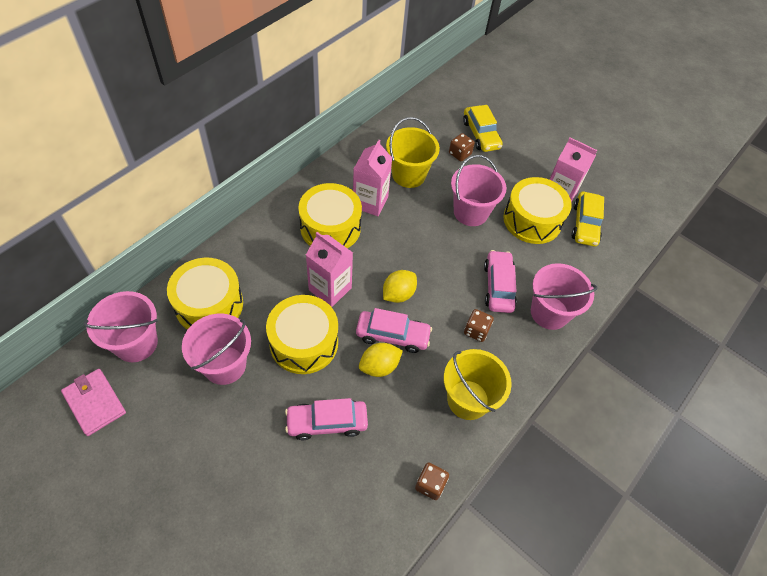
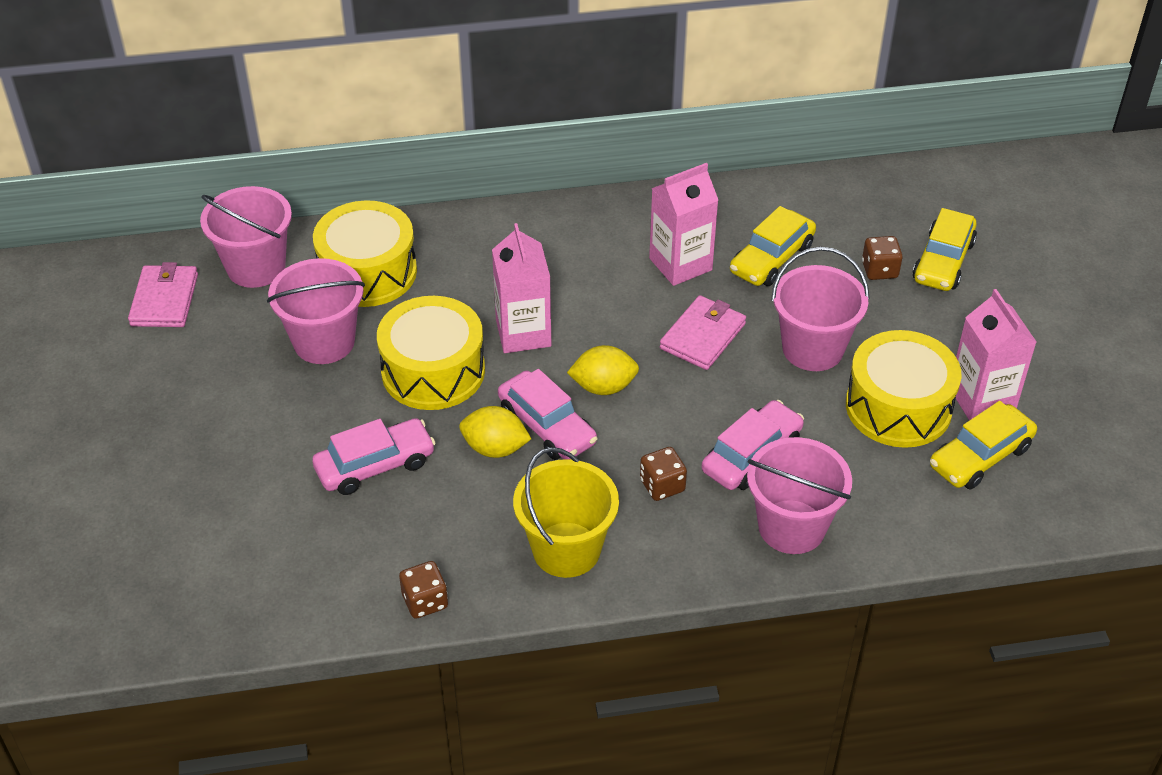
camera: 45 degrees right, 10 degrees down
pink car [285,398,368,440] -> pink car turned 120 degrees clockwise [312,418,436,495]
yellow drum [298,183,362,248] -> none
yellow bucket [386,117,440,188] -> yellow car [730,206,816,286]
none -> pink wallet [660,295,746,370]

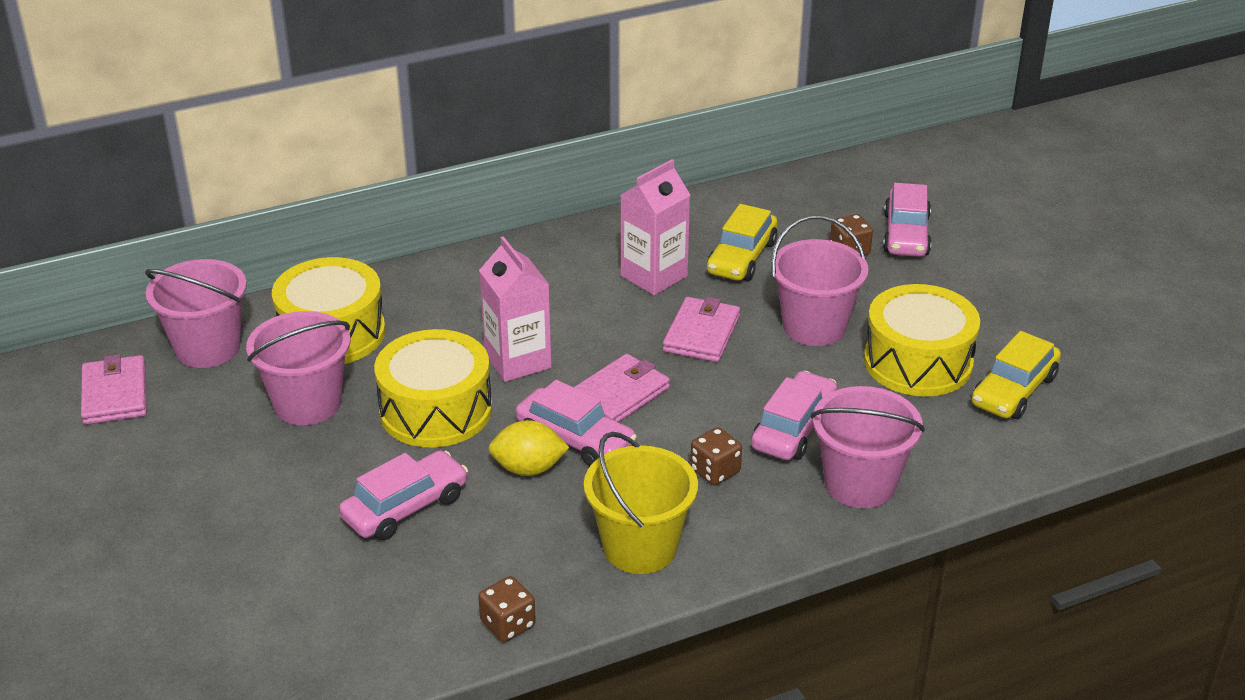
camera: 15 degrees left, 10 degrees down
yellow lemon [567,345,639,395] -> pink wallet [574,354,670,422]
yellow car [913,208,977,291] -> pink car [883,183,932,257]
pink carton [956,289,1036,420] -> none

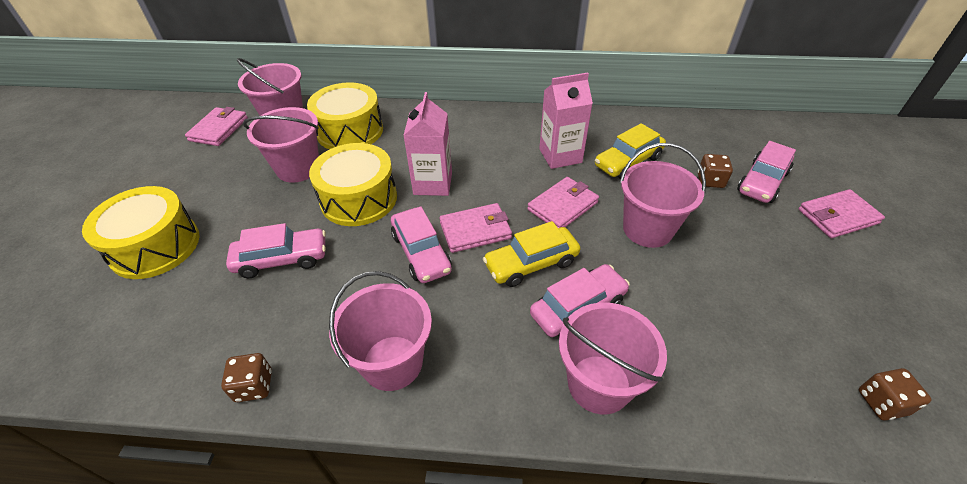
camera: 30 degrees right, 10 degrees up
yellow lemon [488,420,570,476] -> none
yellow bucket [584,432,698,574] -> pink bucket [329,271,432,391]
brown dice [690,427,742,485] -> brown dice moved to [859,368,931,421]
yellow drum [864,284,980,397] -> yellow drum moved to [82,186,200,279]
yellow car [972,331,1061,419] -> yellow car moved to [483,221,580,287]
none -> pink wallet [798,189,885,238]

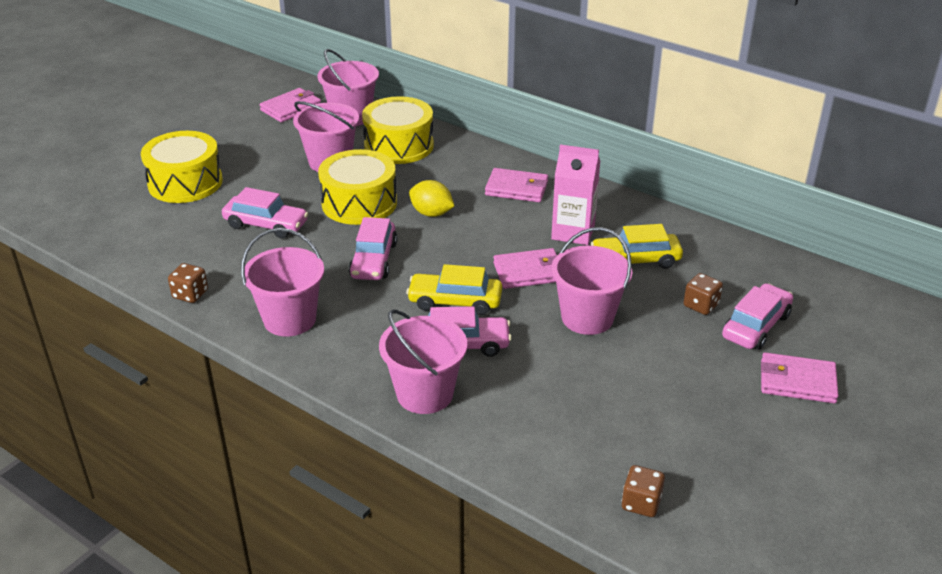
camera: 30 degrees right, 10 degrees down
pink carton [403,92,452,196] -> yellow lemon [409,180,454,217]
pink wallet [440,203,512,253] -> pink wallet moved to [485,168,548,202]
pink car [737,141,796,203] -> pink car turned 150 degrees clockwise [722,283,793,350]

